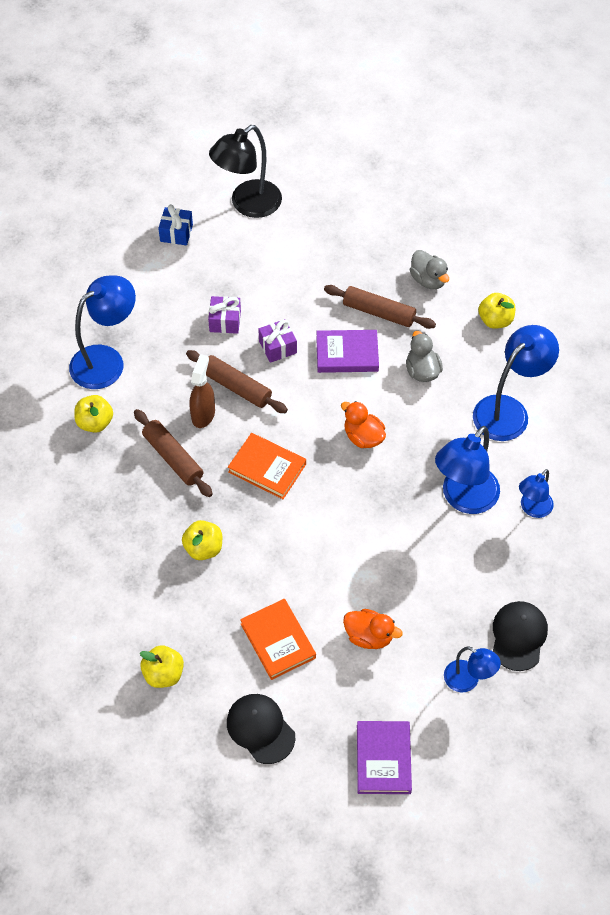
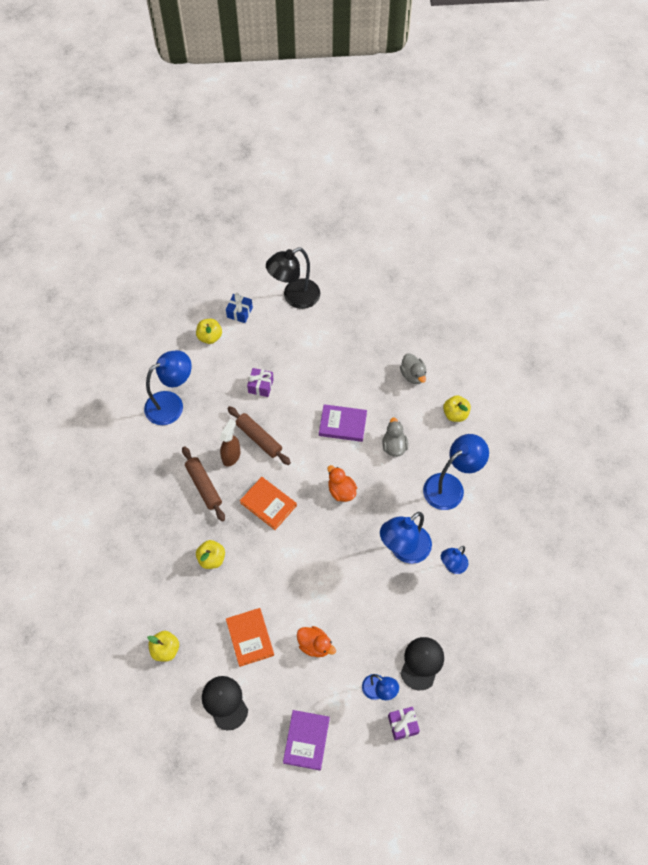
camera: 10 degrees right, 5 degrees up
yellow apple [74,395,113,433] -> yellow apple moved to [196,319,222,344]
purple gift [258,319,297,363] -> purple gift moved to [388,707,420,740]
brown rolling pin [324,285,436,329] -> none

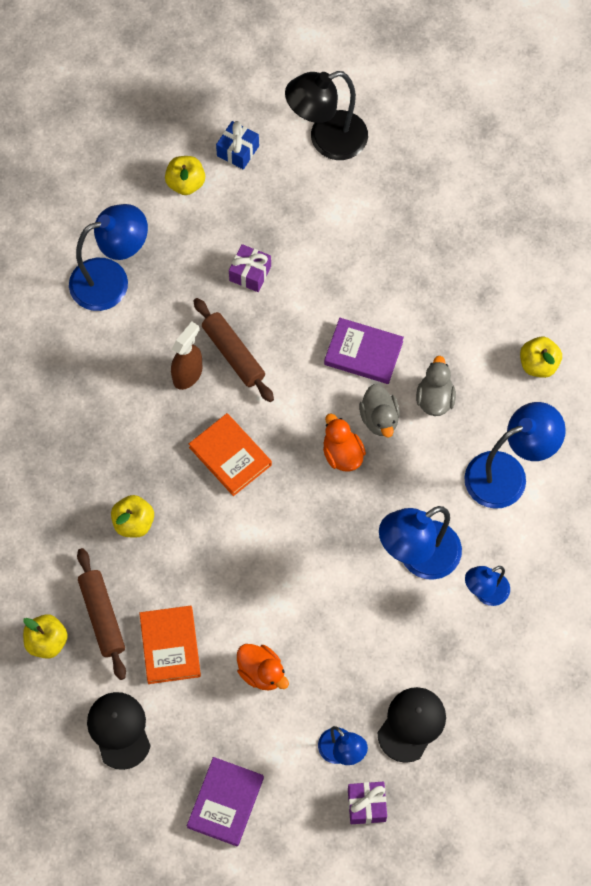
camera: 10 degrees right, 5 degrees up
brown rolling pin [182,446,225,521] -> brown rolling pin moved to [77,548,126,680]
grey duck [400,353,426,384] -> grey duck moved to [359,384,400,437]

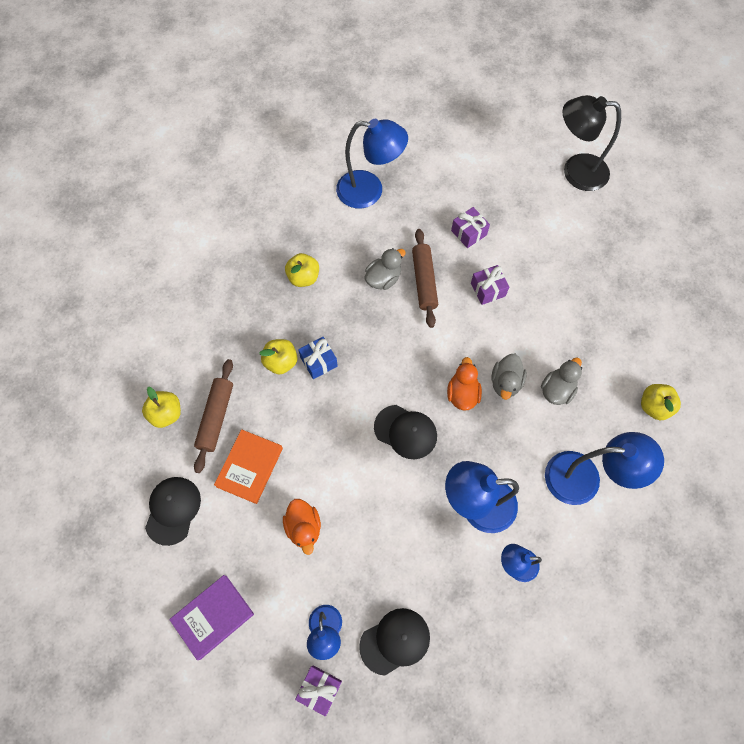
camera: 30 degrees right, 0 degrees up
yellow apple [165,156,205,195] -> yellow apple moved to [285,253,319,287]
brown spray bottle [171,322,202,390] -> grey duck [365,248,406,290]
orange book [189,413,272,496] -> none
blue gift [216,121,259,170] -> blue gift moved to [298,337,338,379]
purple book [324,318,404,384] -> none
none -> black cap [374,405,437,459]
none -> purple gift [471,265,509,305]

